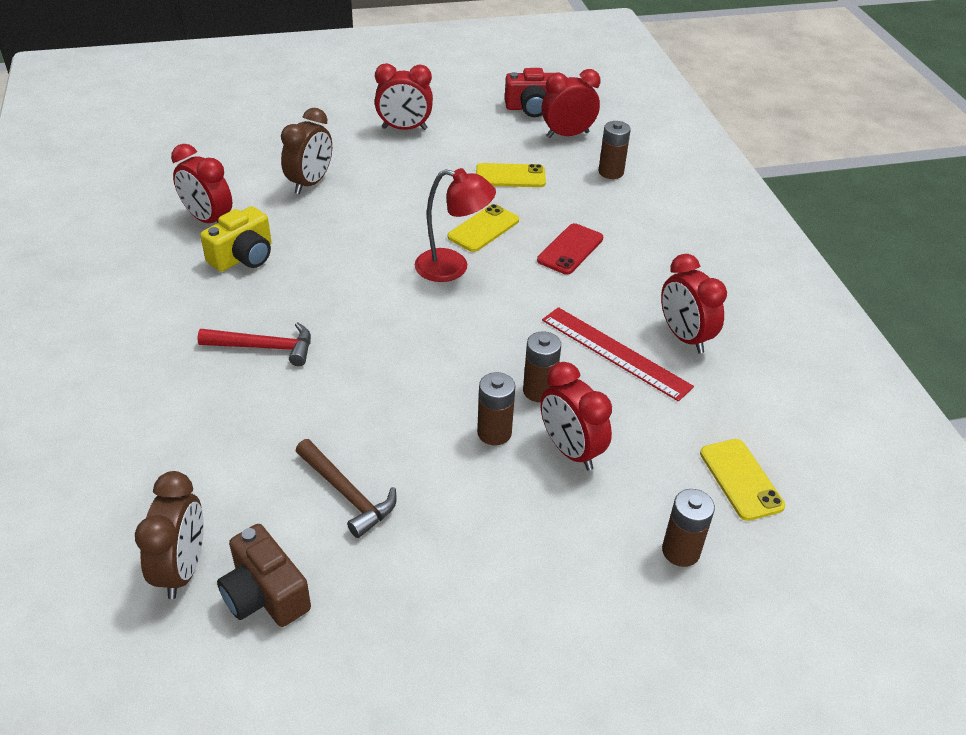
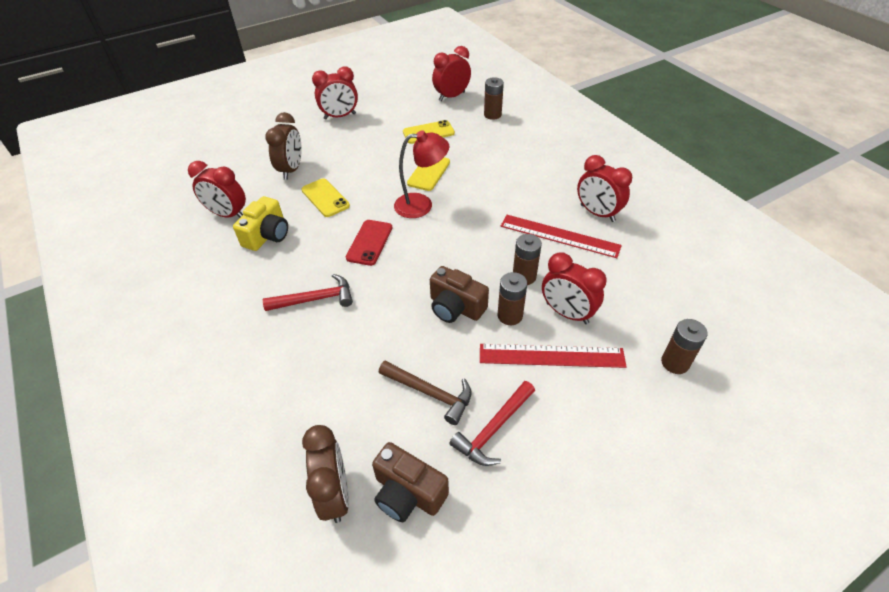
camera: 15 degrees left, 5 degrees up
red camera [505,68,553,117] -> none
red phone [537,223,603,275] -> red phone moved to [346,220,392,266]
yellow phone [700,439,785,521] -> yellow phone moved to [301,178,350,217]
none -> brown camera [430,266,489,323]
none -> red hammer [449,381,535,466]
none -> red ruler [480,344,626,368]

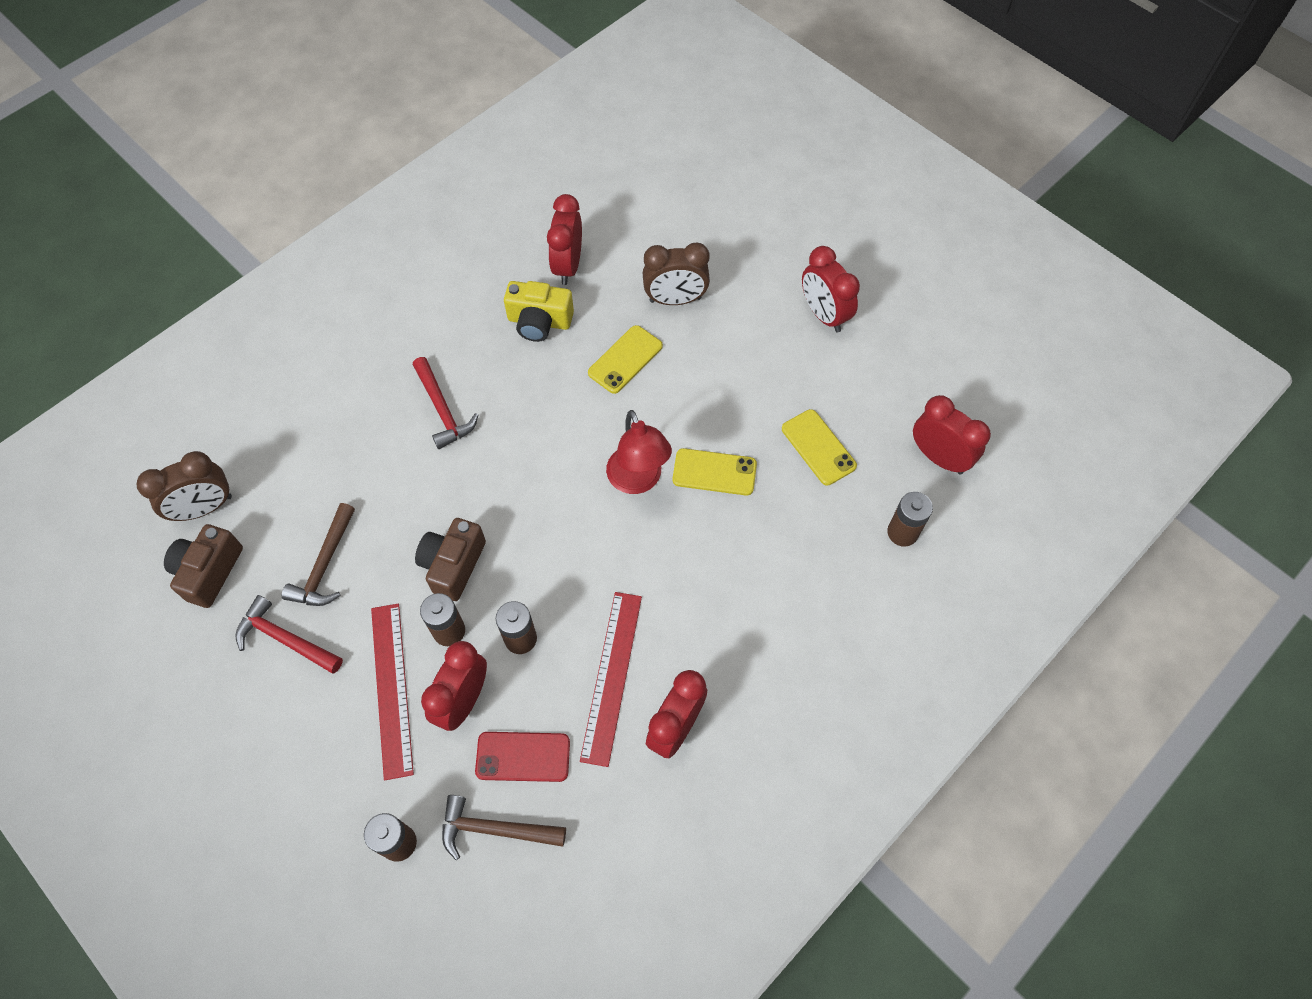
camera: 75 degrees right, 15 degrees up
red phone [346,220,392,266] -> red phone moved to [475,732,570,782]
none -> brown hammer [442,795,566,860]

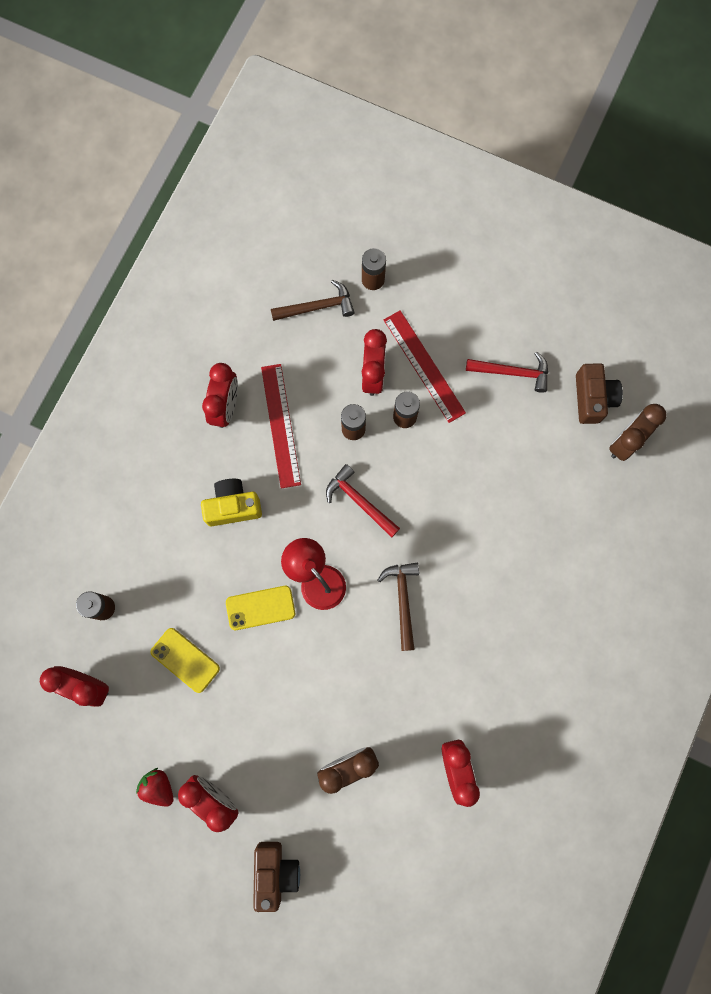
camera: 160 degrees right, 15 degrees up
brown hammer [282,503,355,606] -> brown hammer moved to [378,563,419,651]
red hammer [413,357,478,449] -> red hammer moved to [326,464,400,538]
brown camera [415,518,486,601] -> brown camera moved to [253,842,300,912]
red phone [475,732,570,782] -> none
yellow camera [504,281,574,342] -> yellow camera moved to [201,479,262,526]
yellow phone [588,325,663,394] -> none
none -> red strawberry [136,768,173,807]

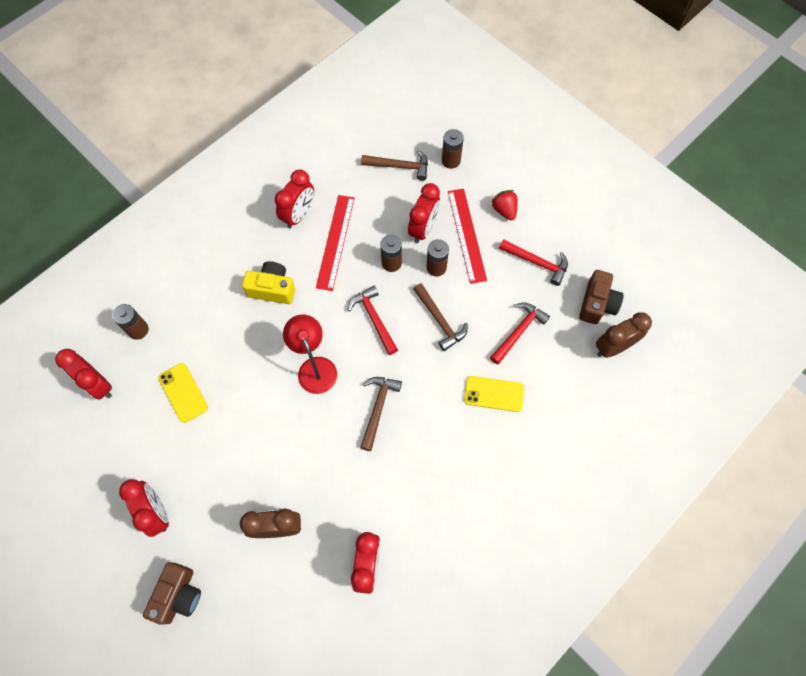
camera: 20 degrees right, 10 degrees down
red strawberry [136,768,173,807] -> red strawberry moved to [492,190,518,220]
yellow phone [226,586,295,630] -> yellow phone moved to [464,376,524,412]
none -> brown hammer [413,283,468,351]
none -> red hammer [490,303,550,364]

